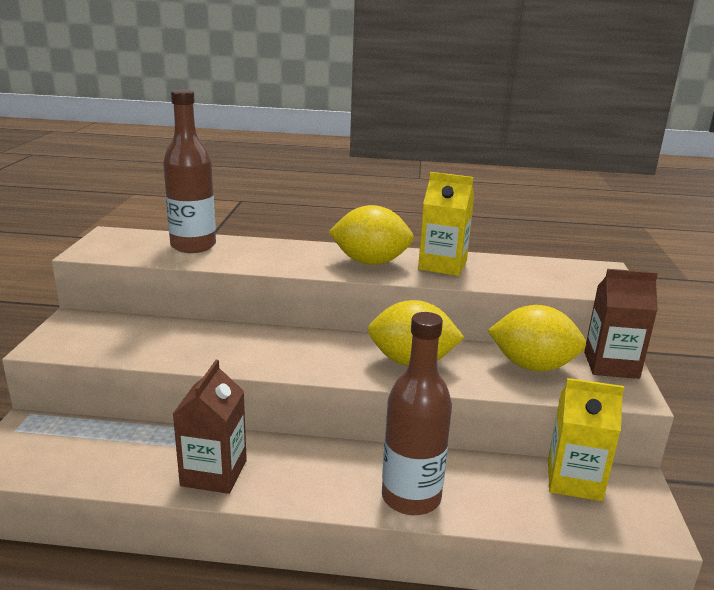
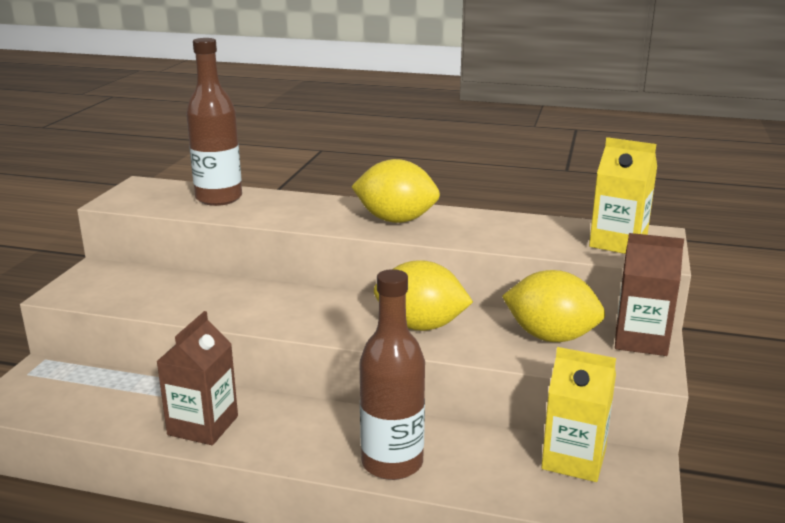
camera: 10 degrees right, 0 degrees up
yellow carton [418,172,474,276] -> yellow carton moved to [589,137,657,254]

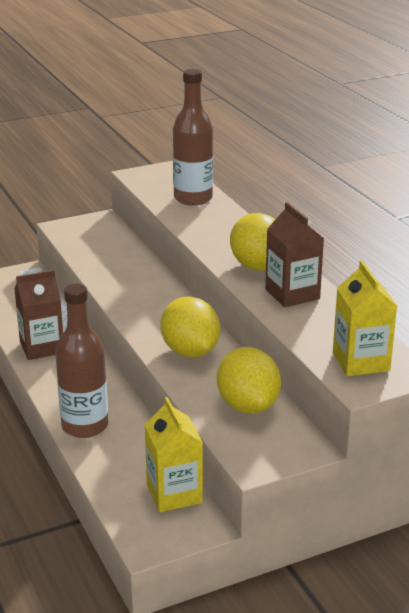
camera: 50 degrees right, 5 degrees up
brown carton [615,233,684,356] -> brown carton moved to [265,202,324,307]

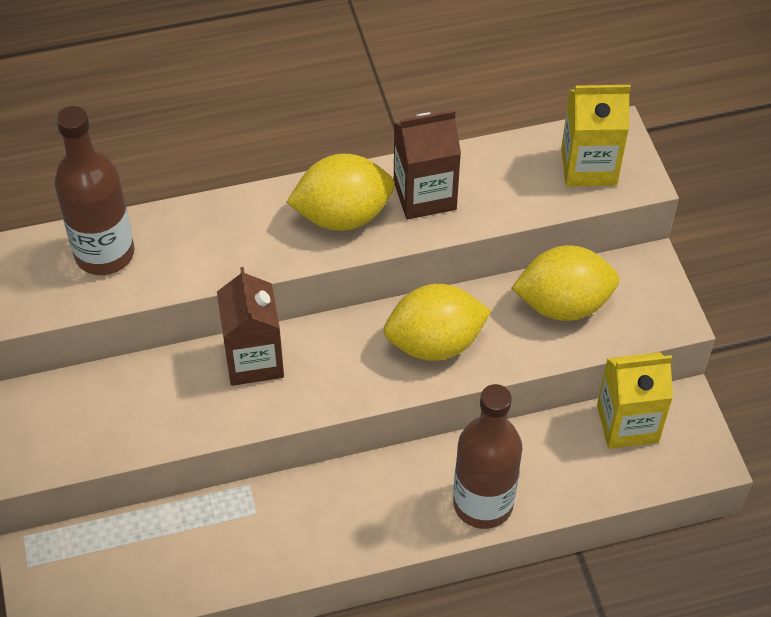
camera: 80 degrees left, 25 degrees up
brown carton [14,270,63,360] -> brown carton moved to [217,267,284,386]

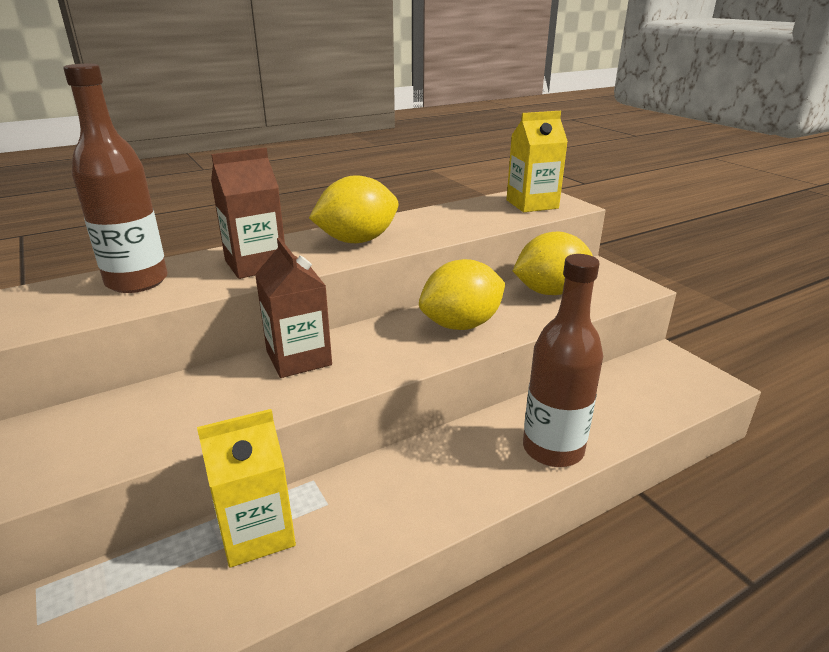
camera: 15 degrees left, 25 degrees down
brown carton [394,110,461,220] -> brown carton moved to [211,147,285,279]
yellow carton [597,352,673,449] -> yellow carton moved to [197,409,296,567]

